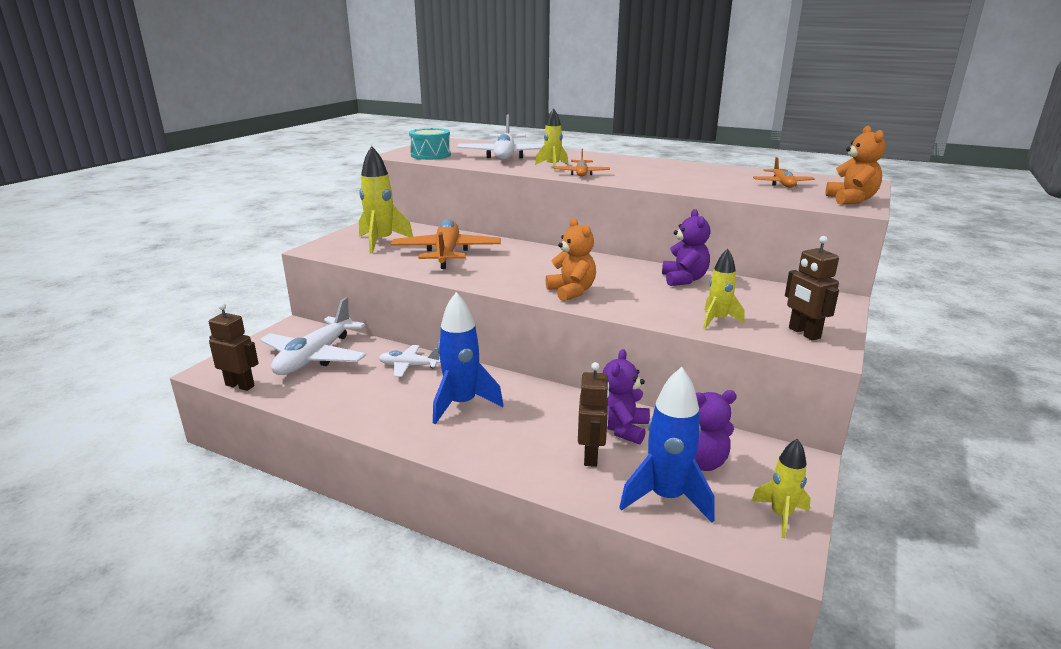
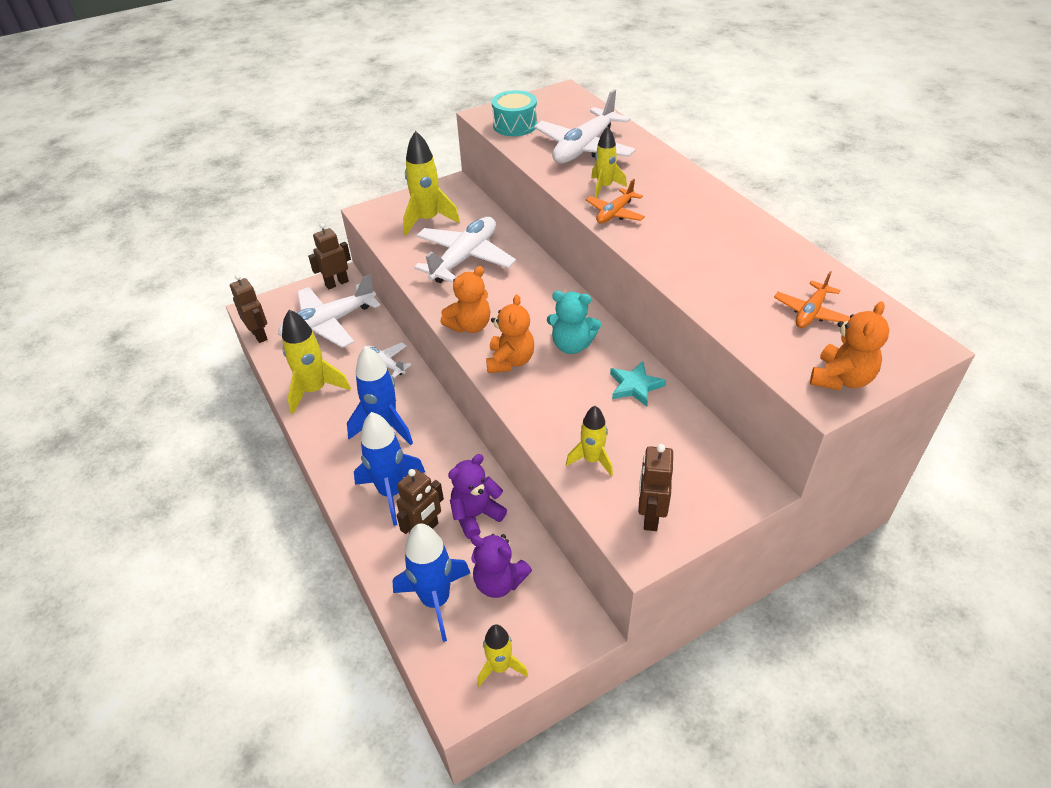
camera: 35 degrees right, 20 degrees up
orange plane [391,219,501,269] -> white plane [414,217,516,283]
purple teddy bear [662,209,711,286] -> turquoise star [610,361,666,407]
none -> yellow rocket [282,309,351,414]
none -> brown robot [308,223,351,289]
none -> blue rocket [354,412,425,526]
none -> orange teddy bear [441,266,490,333]
none -> turquoise teddy bear [547,291,601,354]

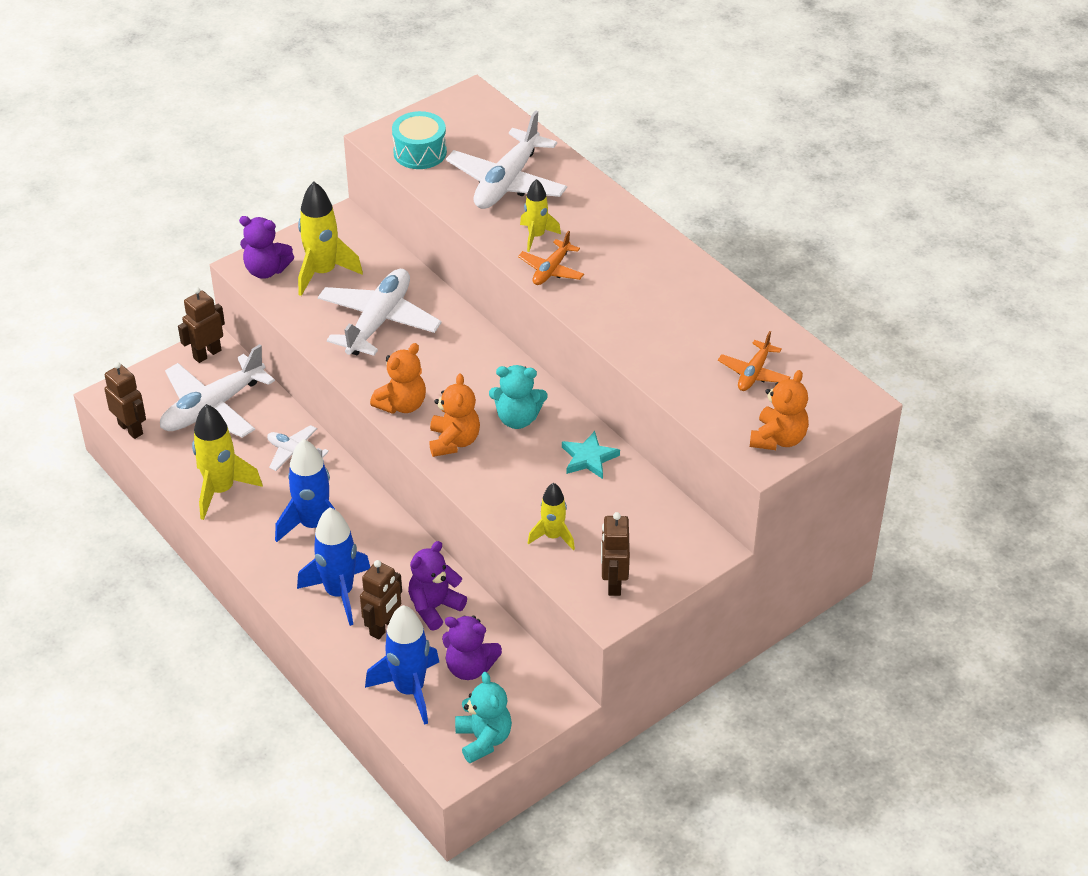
camera: 10 degrees left, 0 degrees up
yellow rocket [477,624,528,687] -> turquoise teddy bear [455,672,512,763]
none -> purple teddy bear [239,216,294,279]

